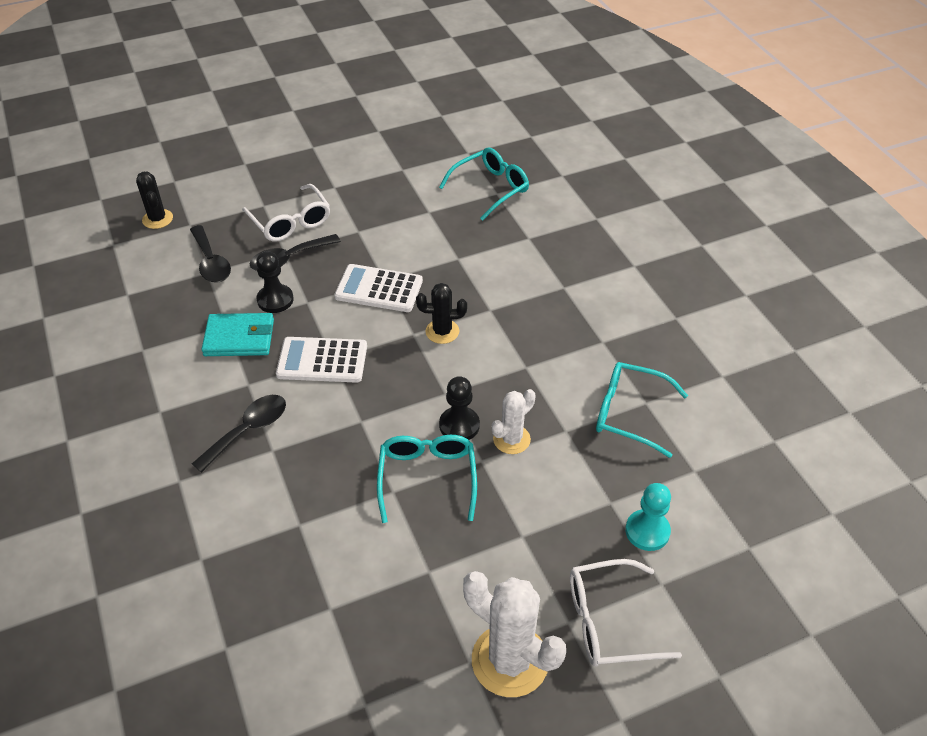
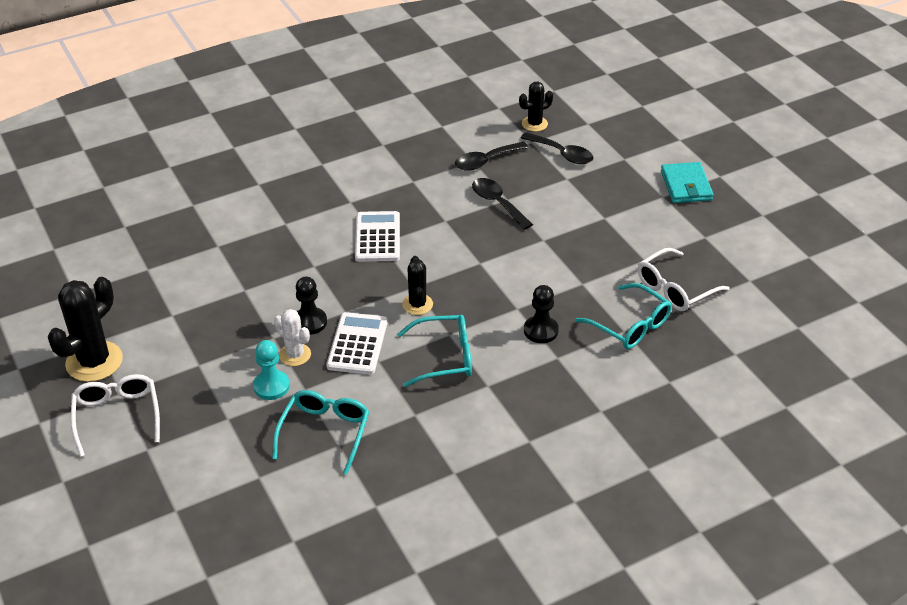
camera: 85 degrees right, 5 degrees down
black spoon [192,395,286,473] -> black spoon moved to [521,132,593,164]
turquoise wallet [201,313,274,356] -> turquoise wallet moved to [661,162,713,203]
white glasses [242,184,330,241] -> white glasses moved to [638,248,730,311]
black pawn [256,251,294,313] -> black pawn moved to [524,285,559,343]
white calculator [334,264,423,312] -> white calculator moved to [326,312,388,375]
turquoise glasses [377,435,477,523] -> turquoise glasses moved to [397,315,472,387]
white cactus [463,571,566,697] -> black cactus [48,277,123,382]
turquoise pawn [625,483,671,551] -> turquoise pawn moved to [253,340,290,400]

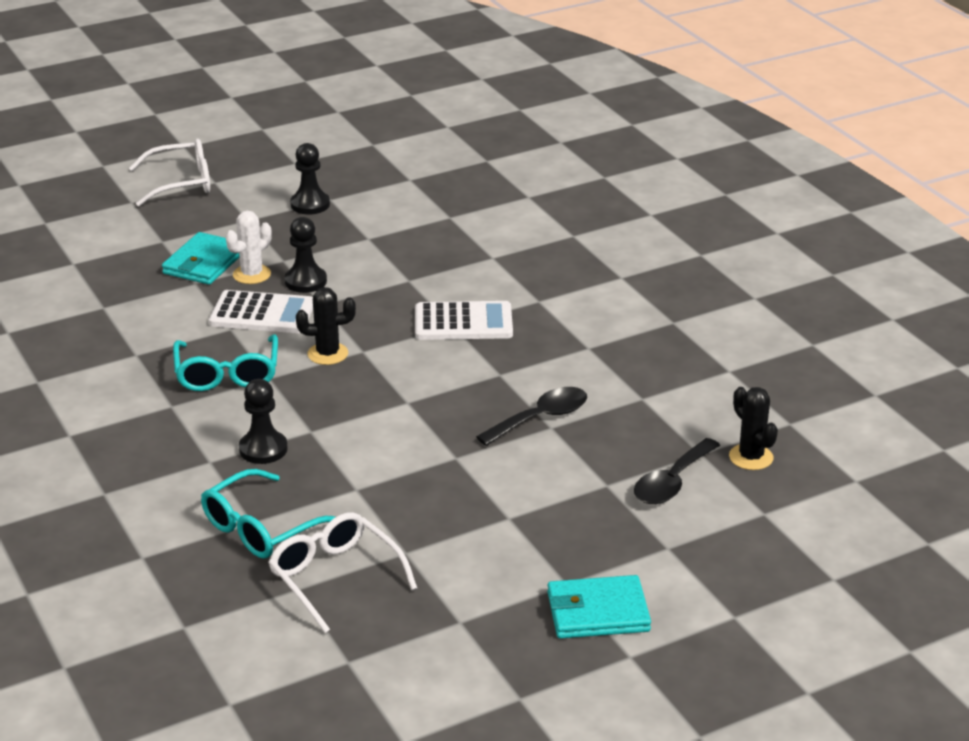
camera: 90 degrees right, 10 degrees down
black cactus [48,277,123,382] -> none
turquoise pawn [253,340,290,400] -> turquoise wallet [162,232,240,285]
turquoise glasses [272,390,369,475] -> none
black spoon [455,142,529,171] -> none
none -> black pawn [290,143,330,214]

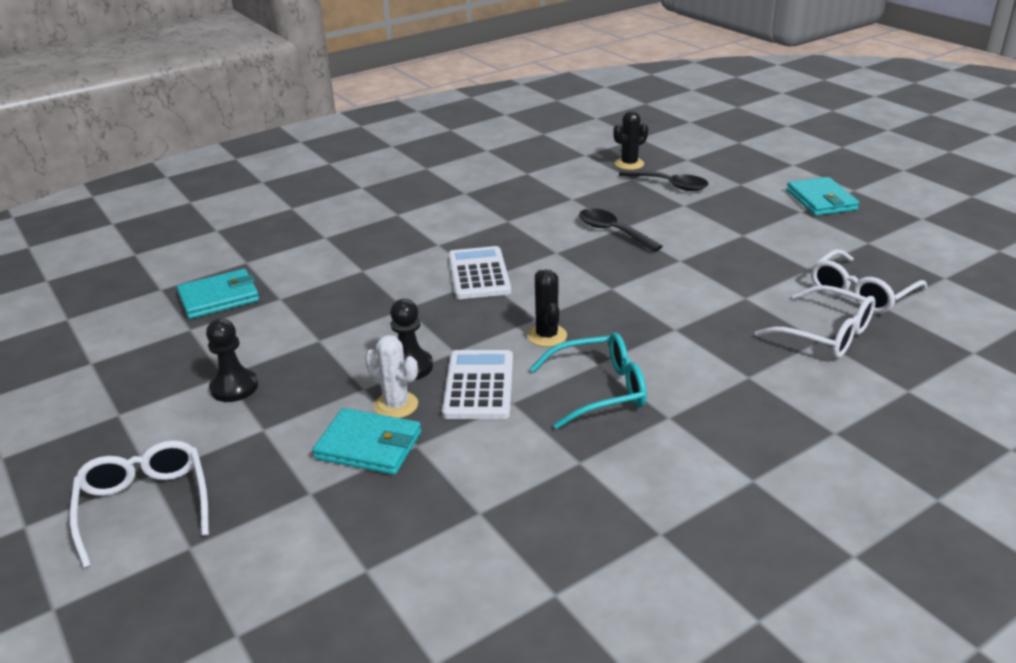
camera: 95 degrees left, 0 degrees up
turquoise glasses [201,469,335,559] -> white glasses [754,285,875,358]
black pawn [239,379,288,464] -> none
none -> turquoise wallet [177,269,259,319]

